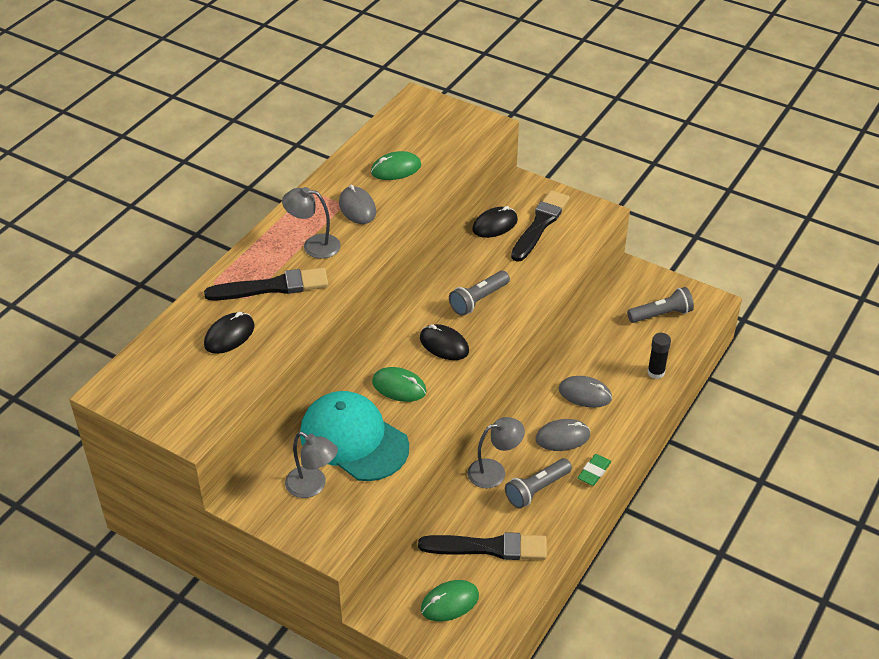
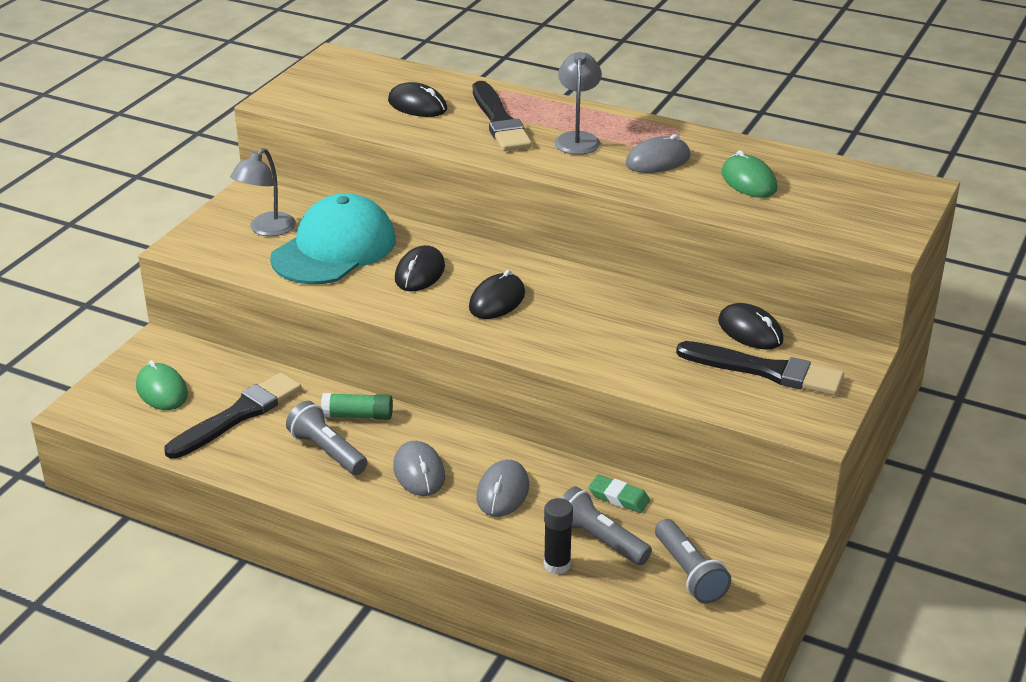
camera: 85 degrees right, 10 degrees down
green mouse [372,367,427,402] -> black mouse [395,245,445,292]
black brush [418,532,547,560] -> black brush turned 135 degrees counterclockwise [164,372,301,459]
grey flashlight [449,271,510,316] -> grey flashlight moved to [561,486,652,565]
grey lamp [468,417,525,488] -> green glue stick [321,393,393,420]
green eraser [578,454,611,486] -> green eraser moved to [588,475,650,513]

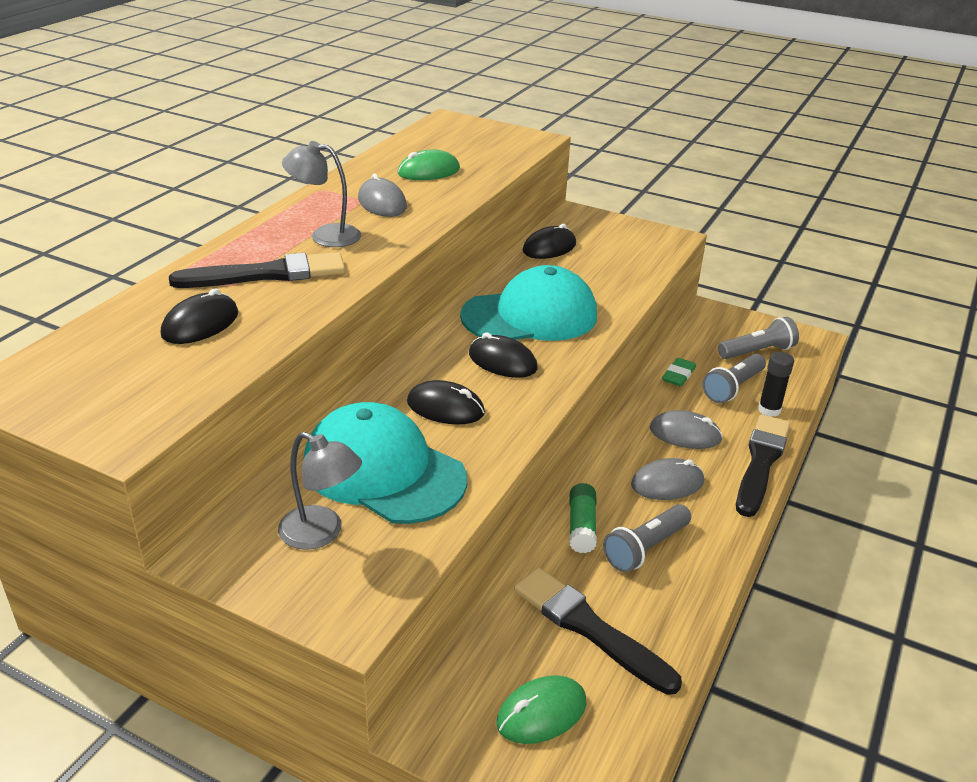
camera: 90 degrees left, 0 degrees up
black brush [676,341,844,395] -> black brush moved to [736,414,790,517]
none -> turquoise cap [460,265,597,341]

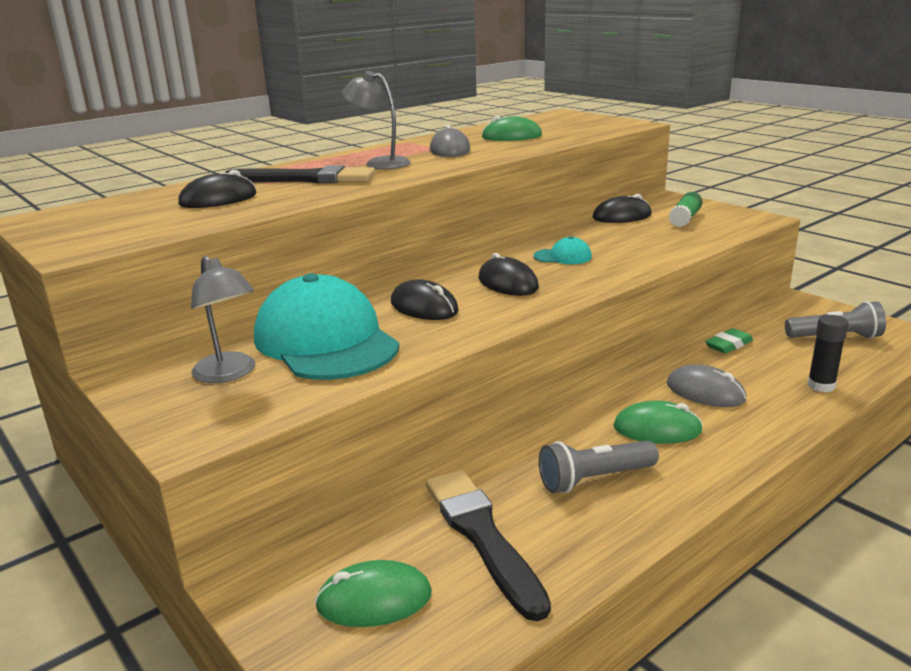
camera: 25 degrees right, 10 degrees down
turquoise cap [460,265,597,341] -> turquoise cap [533,236,592,264], size x0.41
green glue stick [569,483,597,553] -> green glue stick moved to [669,192,703,227]
grey mouse [631,458,704,500] -> green mouse [613,401,703,444]
grey flashlight [702,354,766,403] -> none
black brush [736,414,790,517] -> none

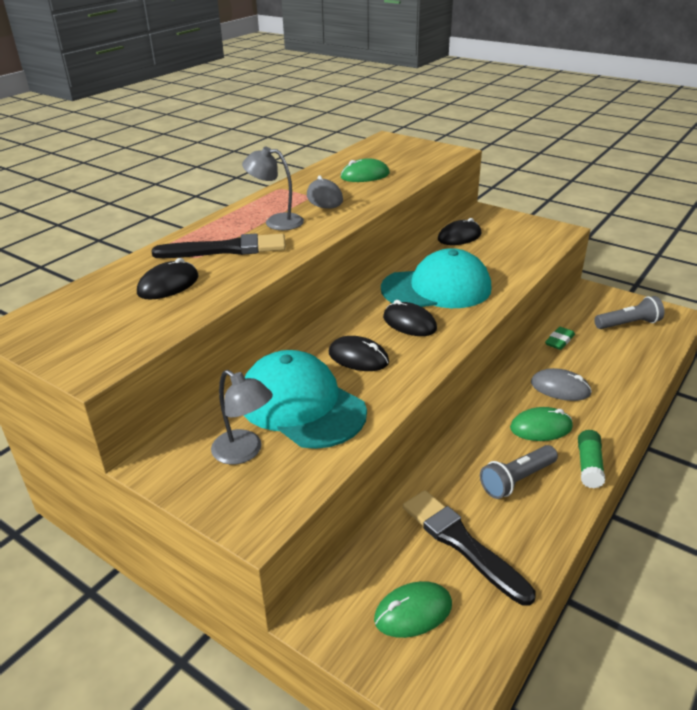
camera: 15 degrees left, 10 degrees up
turquoise cap [533,236,592,264] -> turquoise cap [381,248,492,308], size x2.42
green glue stick [669,192,703,227] -> green glue stick moved to [578,430,605,488]
black glue stick [807,315,849,392] -> none

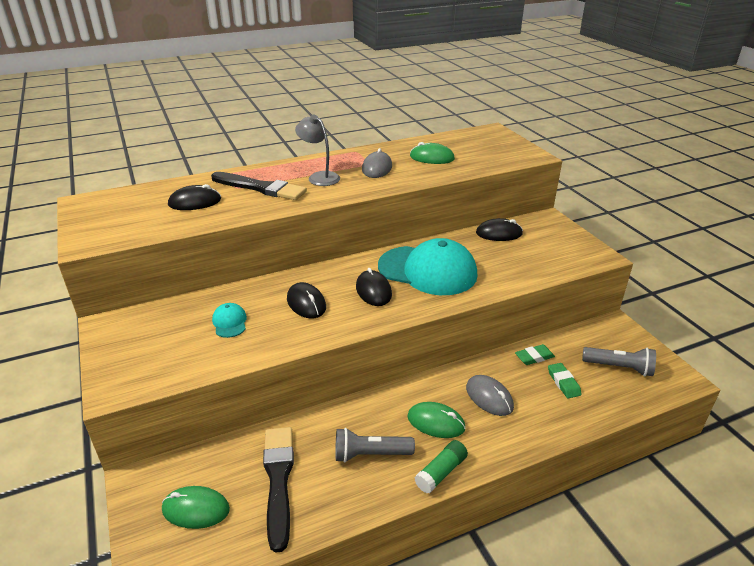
camera: 30 degrees right, 0 degrees up
grey lamp [211,370,273,464] -> none
turquoise cap [243,350,367,449] -> turquoise cap [212,303,247,338], size x0.41
none -> green eraser [548,363,582,399]

